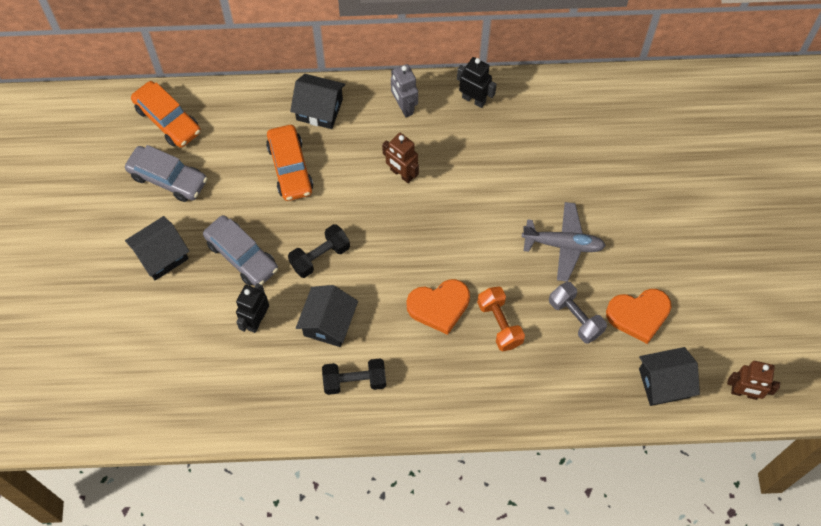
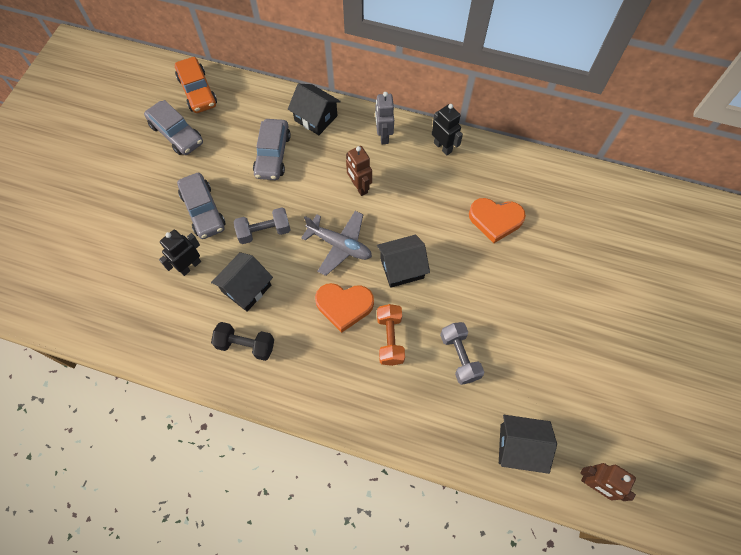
camera: 20 degrees right, 0 degrees up
black house [125,216,189,280] -> black house moved to [377,235,430,288]
orange car [266,125,313,201] -> grey car [253,119,291,180]
black dumbbell [288,224,350,278] -> grey dumbbell [234,208,291,244]
grey plane [522,202,606,282] -> grey plane moved to [301,211,372,276]
orange heart [606,289,672,344] -> orange heart moved to [469,198,526,243]

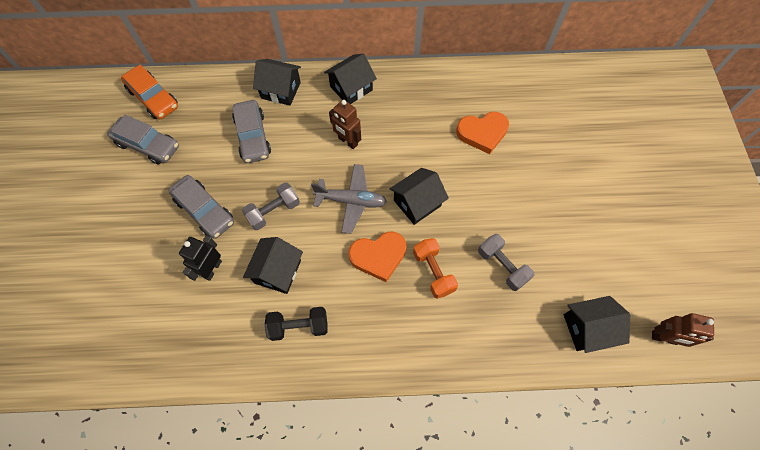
camera: 20 degrees left, 0 degrees up
grey robot [375,92,394,144] -> black house [324,53,377,104]
black robot [432,104,463,156] -> none

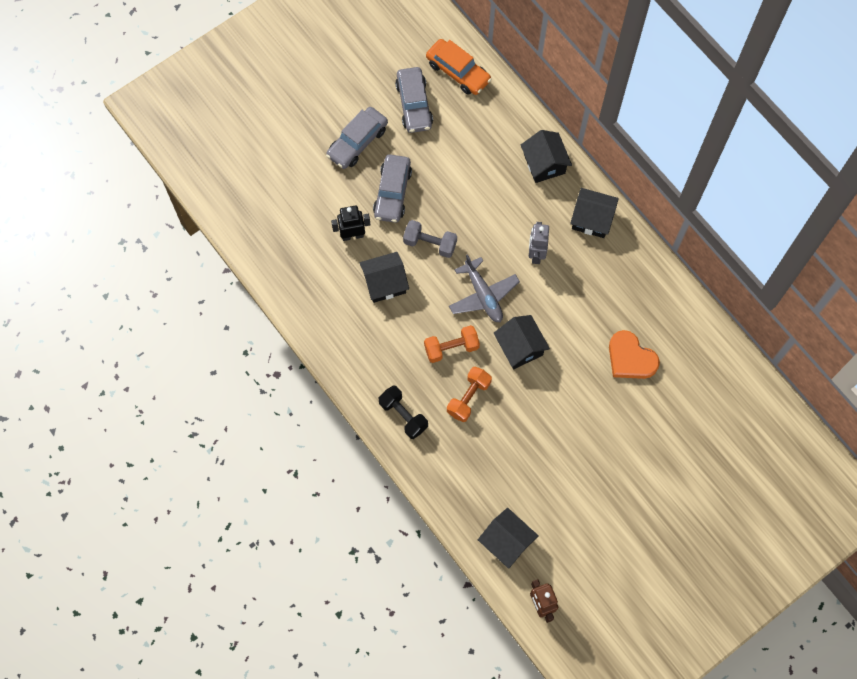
camera: 55 degrees right, 5 degrees up
orange car [121,65,178,119] -> orange car turned 60 degrees counterclockwise [426,39,492,95]
grey car [232,100,271,163] -> grey car moved to [326,107,388,169]
black dumbbell [265,307,328,341] -> black dumbbell moved to [378,385,428,439]
brown robot [329,100,361,149] -> grey robot [529,222,549,264]
orange heart [349,232,407,282] -> orange dumbbell [424,325,480,363]
black house [390,168,449,225] -> black house turned 45 degrees clockwise [494,315,550,369]
grey dumbbell [478,234,534,291] -> none

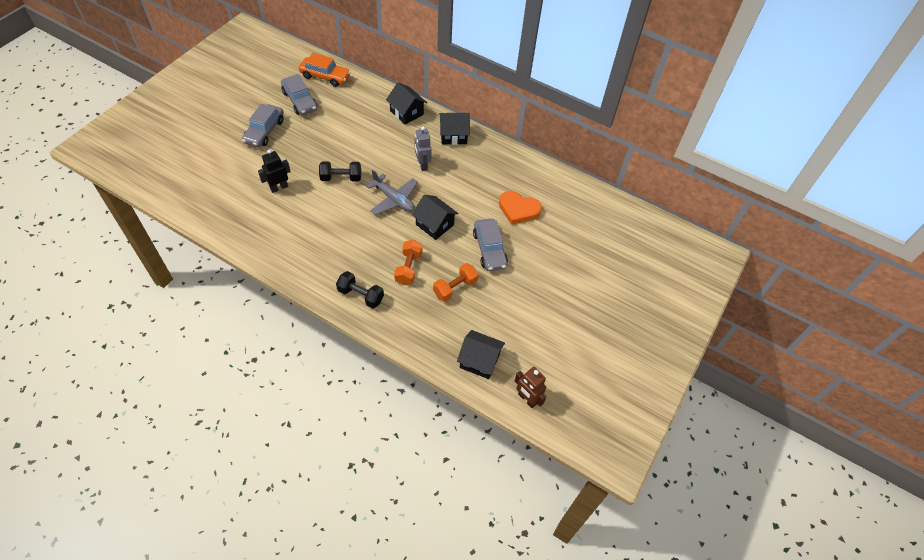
camera: 25 degrees left, 15 degrees down
black house [360,252,409,303] -> none
grey car [373,154,412,223] -> grey car moved to [473,218,508,271]
grey dumbbell [403,220,457,258] -> black dumbbell [319,161,361,182]
orange dumbbell [424,325,480,363] -> orange dumbbell moved to [433,263,478,302]

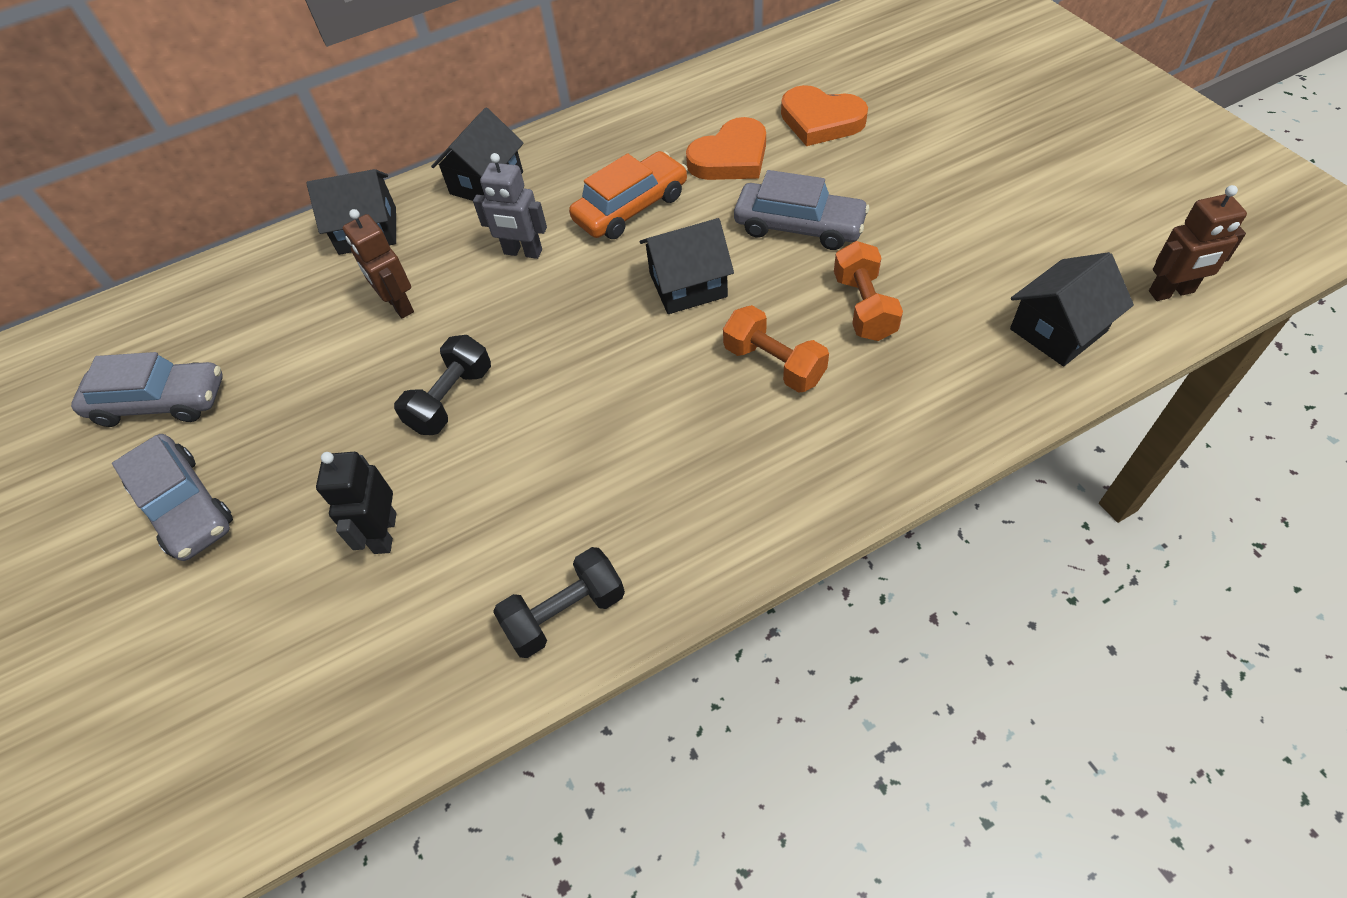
camera: 50 degrees left, 0 degrees up
orange car [299,53,351,87] -> orange car moved to [569,151,688,239]
black dumbbell [336,271,384,308] -> black dumbbell moved to [493,547,625,658]
grey plane [366,170,418,215] -> none
none -> brown robot [342,209,414,318]
none -> orange heart [781,85,868,146]

